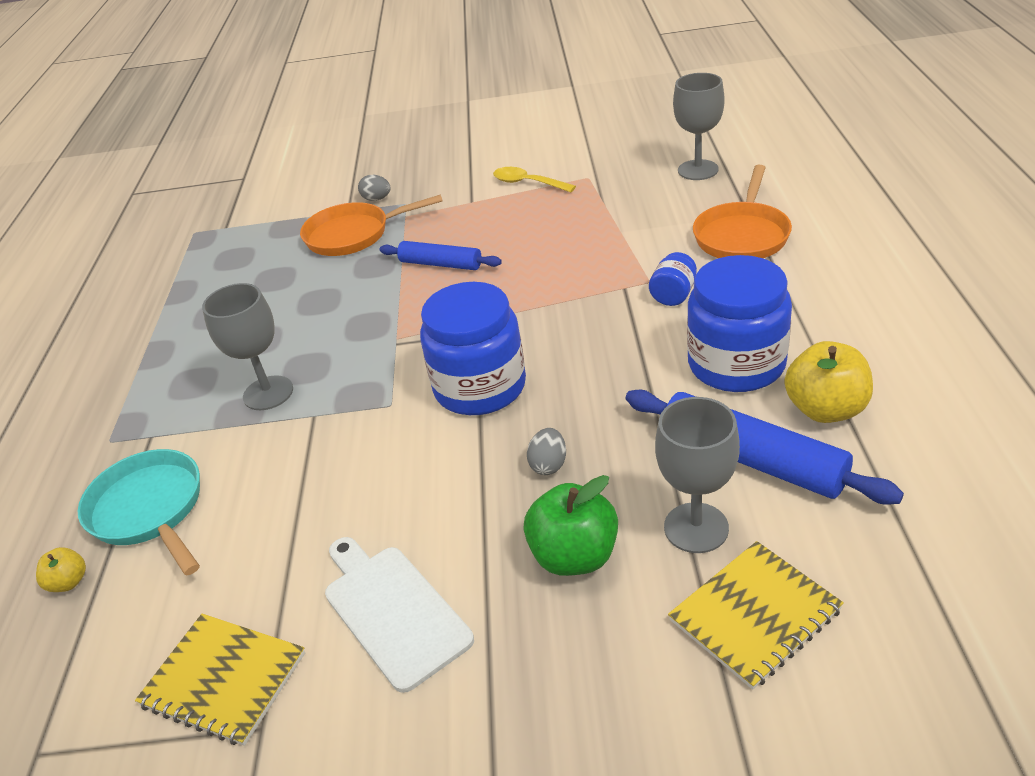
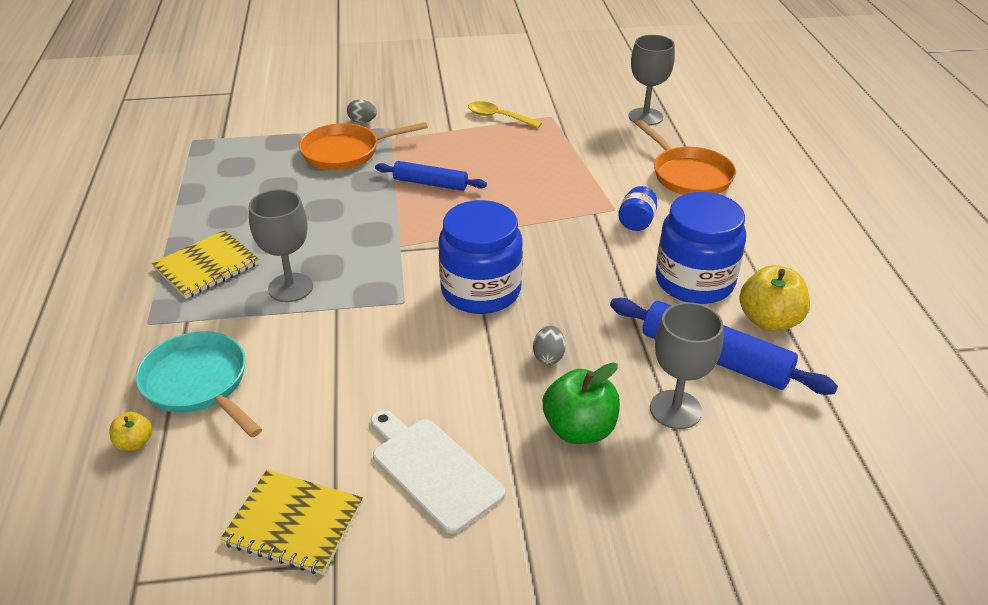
camera: 10 degrees left, 0 degrees up
yellow notebook [668,541,844,690] -> yellow notebook moved to [152,230,259,299]
orange pan [693,165,792,258] -> orange pan turned 45 degrees counterclockwise [635,120,736,195]

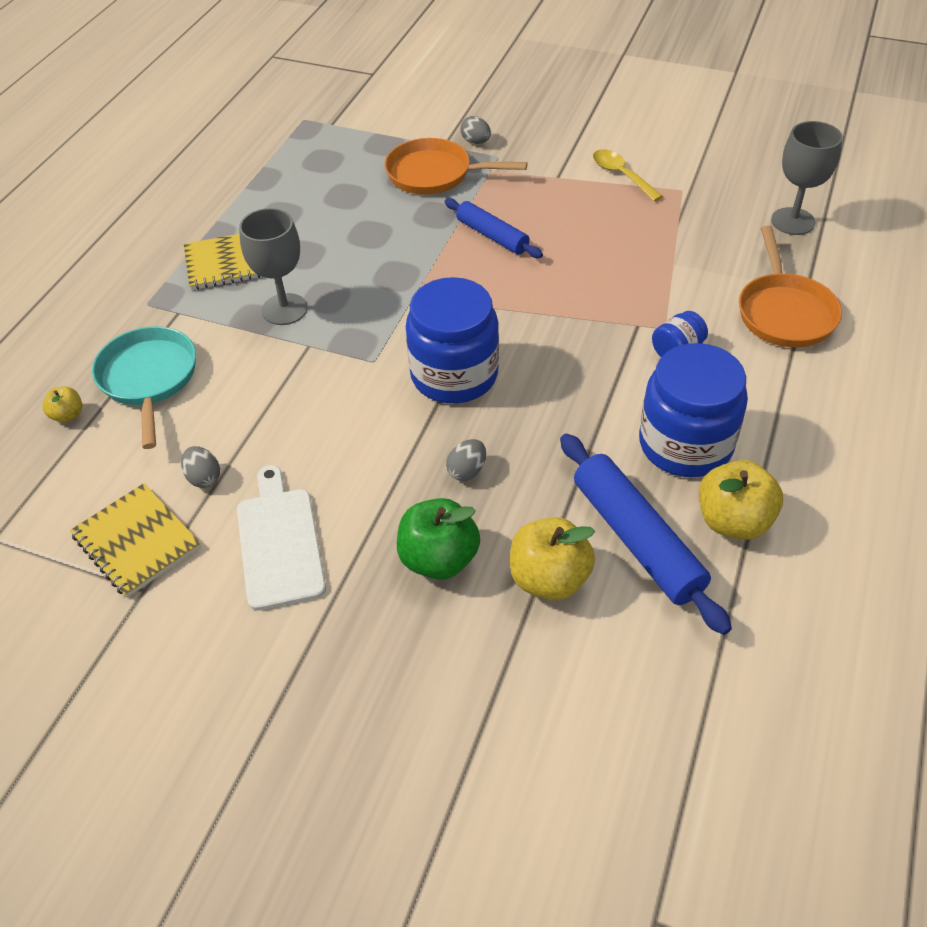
camera: 30 degrees right, 10 degrees up
grey goblet [650,302,723,429] -> yellow apple [510,517,595,600]
none -> grey egg [181,446,220,488]

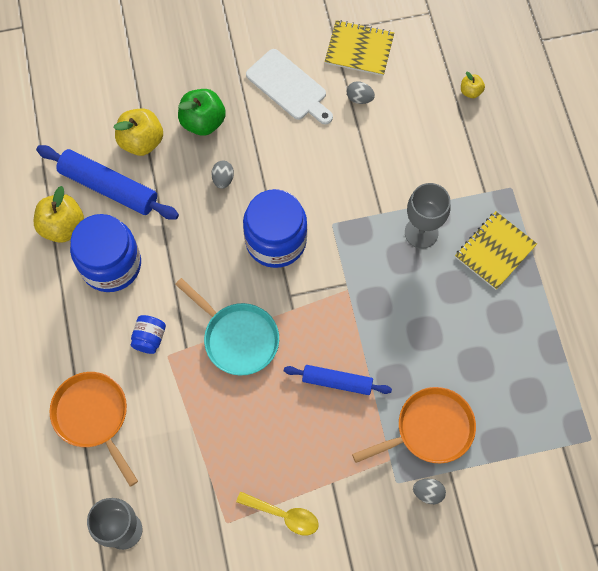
camera: 145 degrees right, 20 degrees up
turquoise pan [92,326,196,449] -> turquoise pan moved to [175,278,279,376]

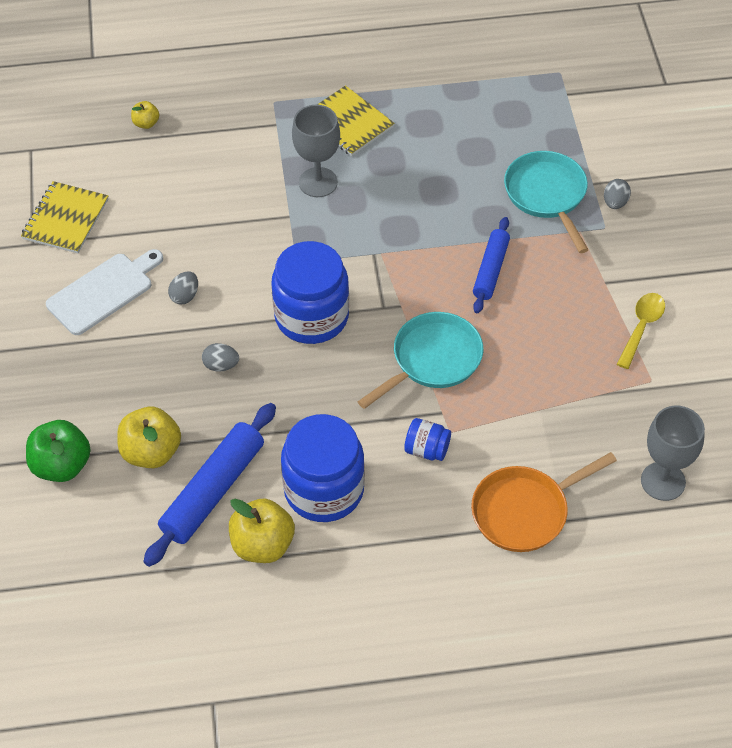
camera: 85 degrees left, 15 degrees down
green apple [178,89,226,136] -> green apple moved to [26,420,91,482]
grey egg [347,81,375,104] -> grey egg moved to [168,271,198,305]
orange pan [352,387,476,463] -> turquoise pan [504,151,589,253]

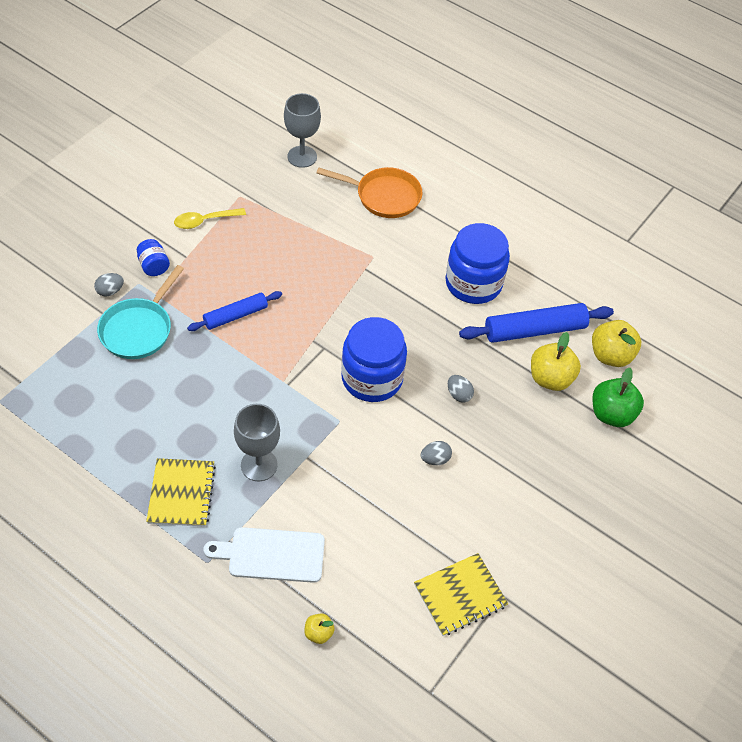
camera: 140 degrees left, 0 degrees up
white cutting board [46,249,163,335] -> white cutting board moved to [203,527,325,583]
yellow apple [229,499,295,563] -> yellow apple moved to [592,320,641,367]
turquoise pan [358,312,483,409] -> none
blue jar [404,418,451,461] -> blue jar moved to [137,239,170,276]

